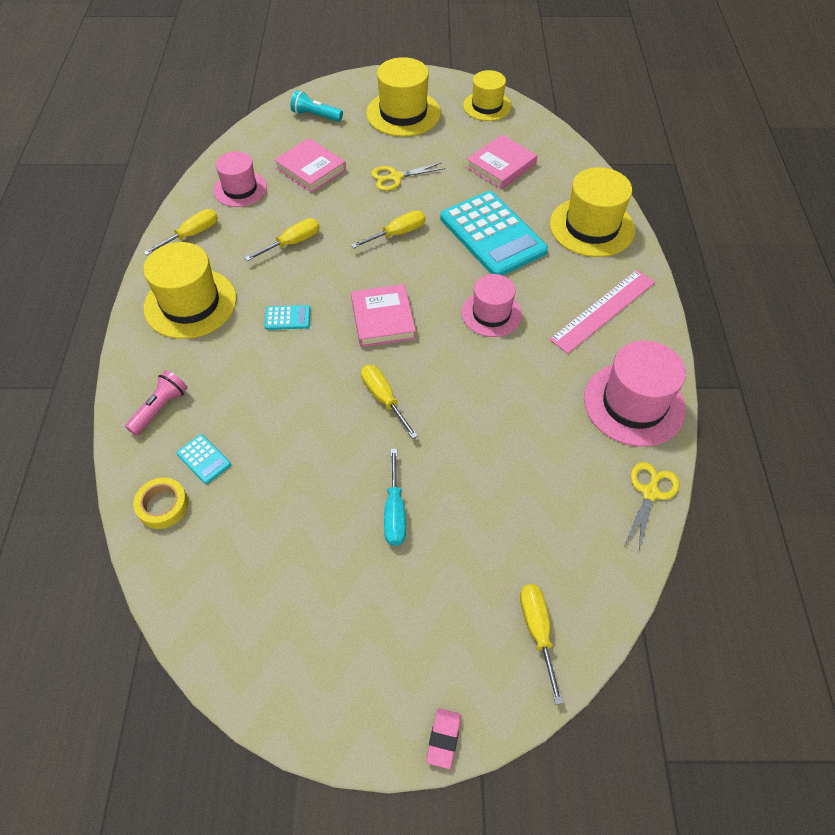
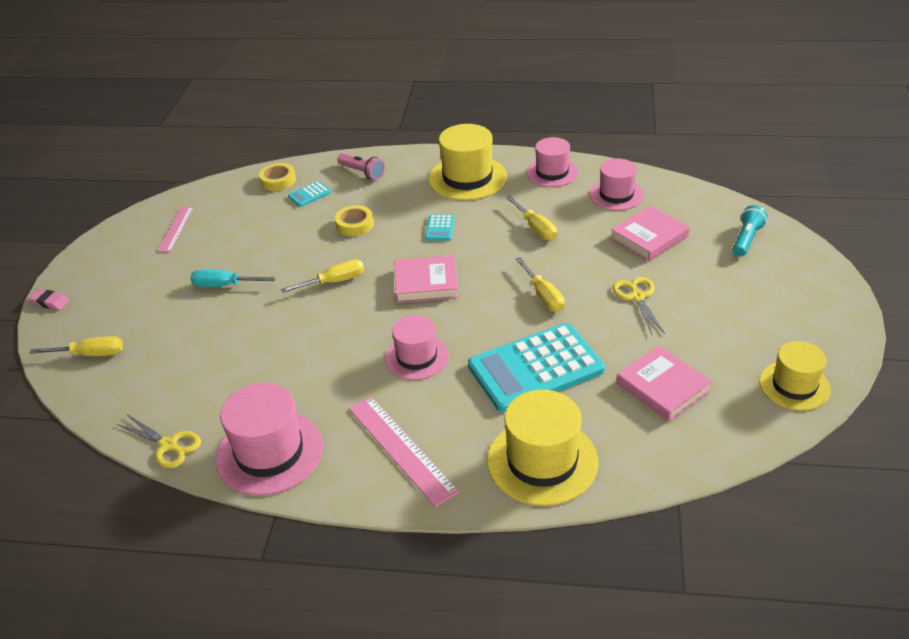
camera: 100 degrees right, 15 degrees down
yellow screwdriver [143,209,218,256] -> pink hat [527,137,578,187]
yellow hat [366,57,441,137] -> none
none -> pink ruler [157,207,194,252]
none -> yellow tape [335,205,374,236]

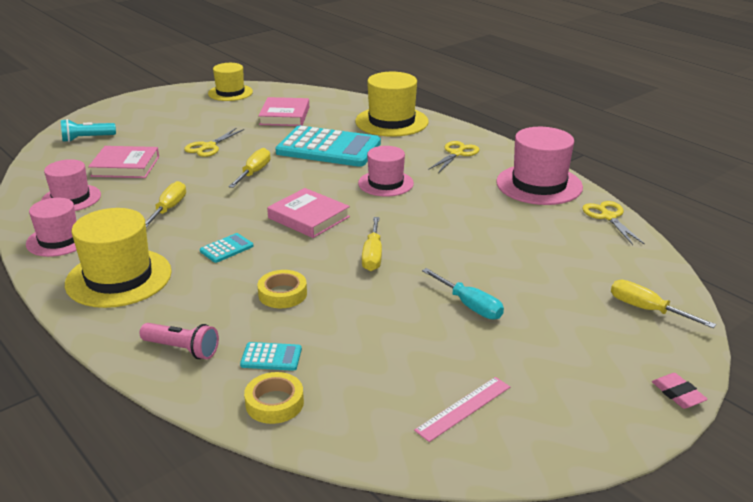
camera: 140 degrees left, 10 degrees down
yellow screwdriver [280,259,364,293] -> yellow screwdriver turned 105 degrees counterclockwise [362,217,382,271]
pink flashlight [337,153,385,180] -> pink flashlight turned 120 degrees clockwise [140,323,219,359]
pink ruler [349,396,459,507] -> yellow scissors [428,141,479,173]

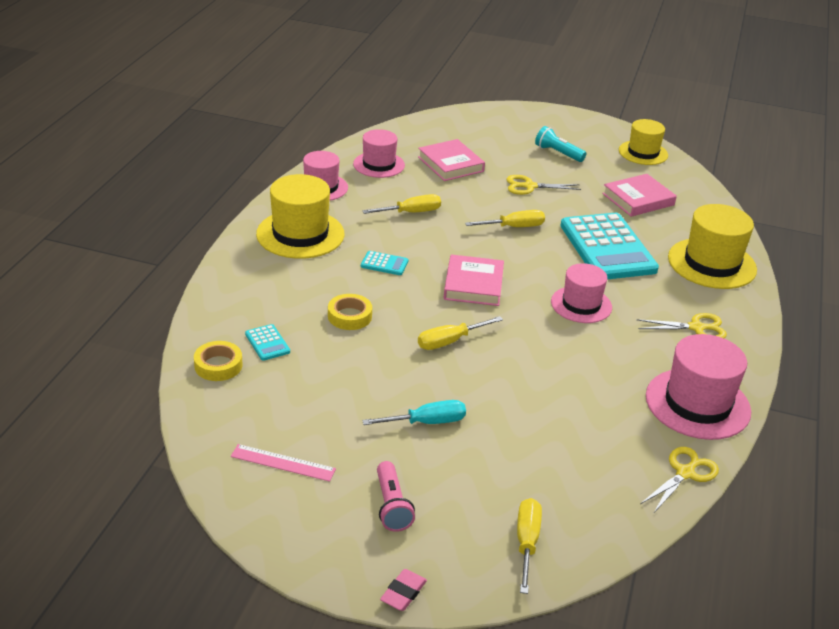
camera: 55 degrees right, 5 degrees up
turquoise flashlight [61,119,116,142] -> turquoise flashlight moved to [535,126,586,162]
pink flashlight [140,323,219,359] -> pink flashlight moved to [377,461,415,532]
turquoise screwdriver [422,268,504,319] -> turquoise screwdriver turned 120 degrees counterclockwise [362,400,466,425]

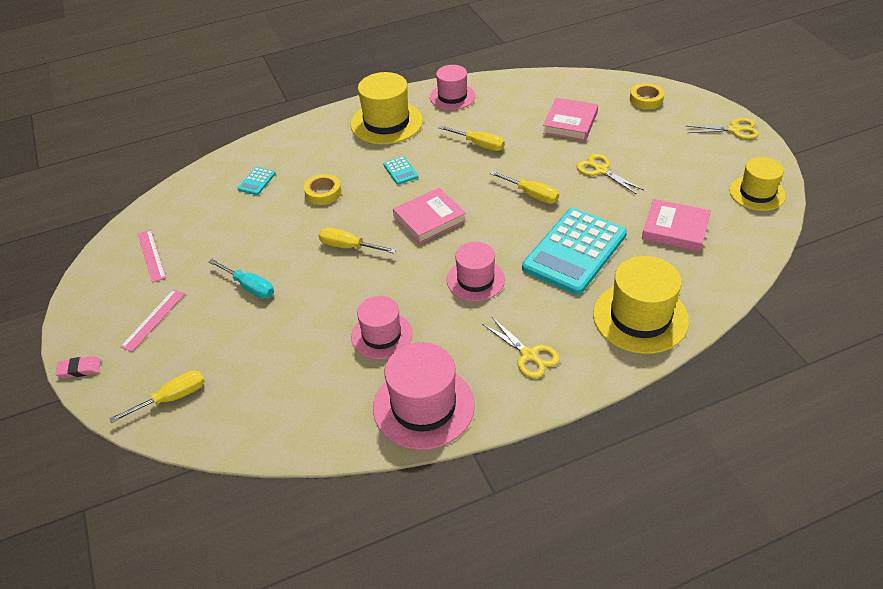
camera: 55 degrees right, 10 degrees up
yellow tape [194,341,242,381] -> yellow tape moved to [630,83,664,110]
pink hat [353,129,405,178] -> pink hat moved to [351,296,412,359]
pink flashlight [377,461,415,532] -> pink ruler [120,289,185,352]
turquoise flashlight [535,126,586,162] -> none
yellow scissors [640,447,719,514] -> yellow scissors moved to [687,118,759,139]

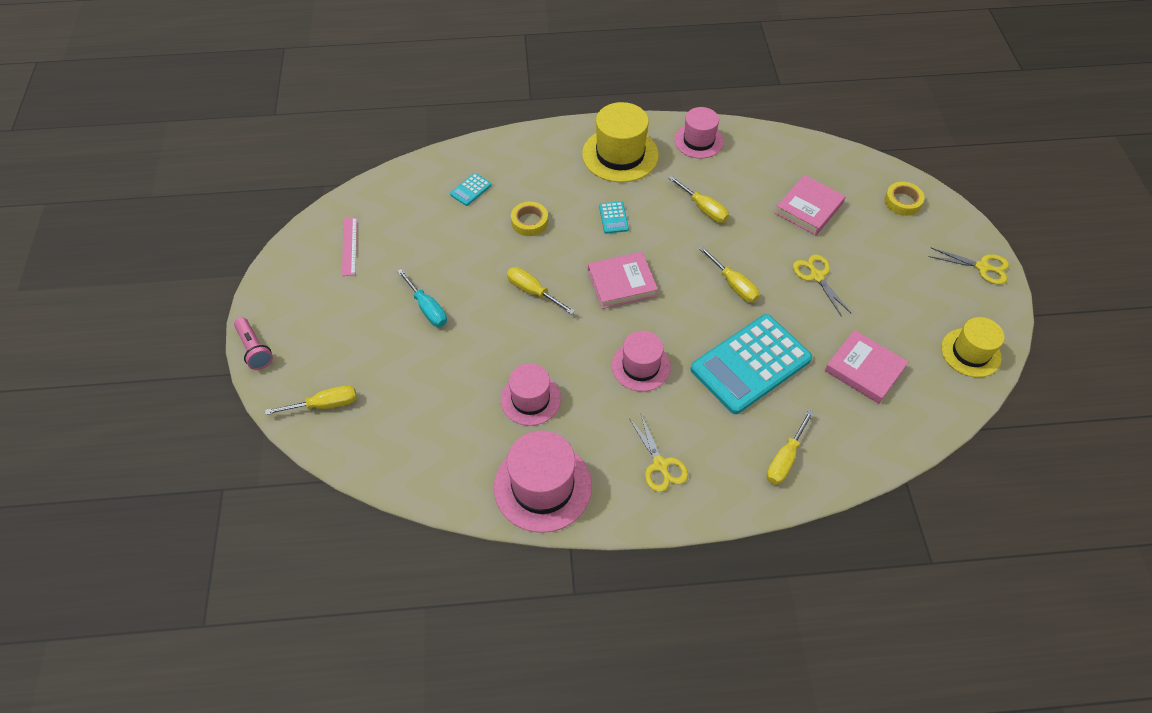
camera: 15 degrees right, 10 degrees up
pink eraser [56,356,101,378] -> pink flashlight [234,317,273,370]
pink ruler [120,289,185,352] -> none
yellow hat [593,256,689,354] -> yellow screwdriver [766,410,814,485]

